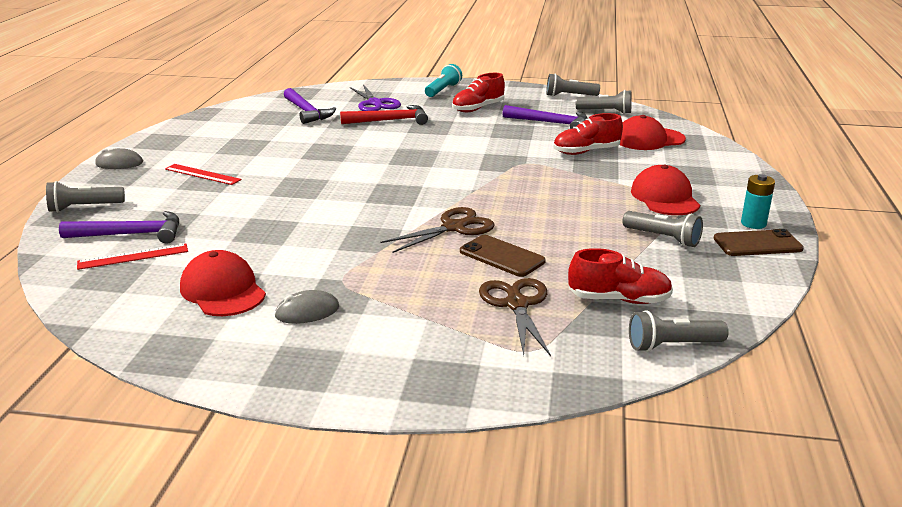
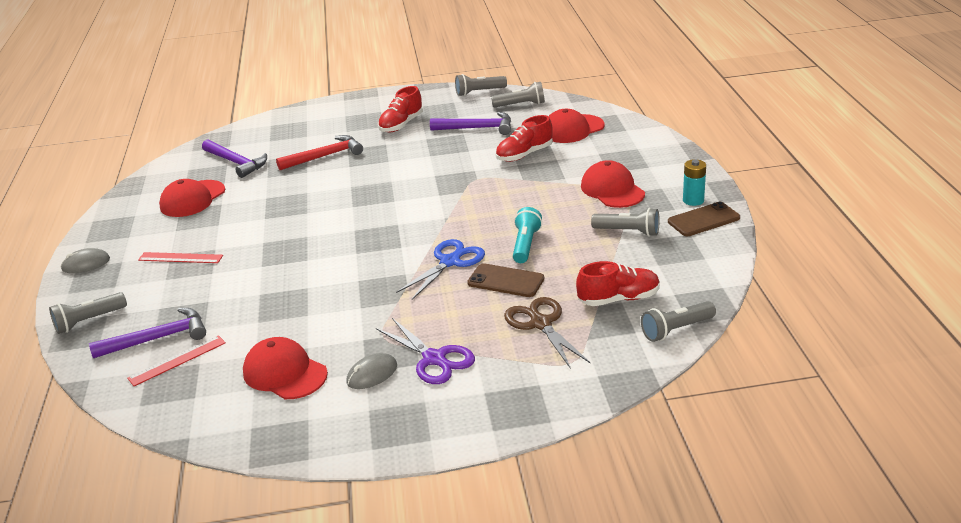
camera: 15 degrees left, 5 degrees up
purple scissors [350,84,401,111] -> purple scissors moved to [376,318,475,384]
brown scissors [381,207,495,253] -> blue scissors [396,239,485,300]
turquoise flashlight [425,64,462,97] -> turquoise flashlight moved to [513,207,542,263]
none -> red cap [159,179,225,217]

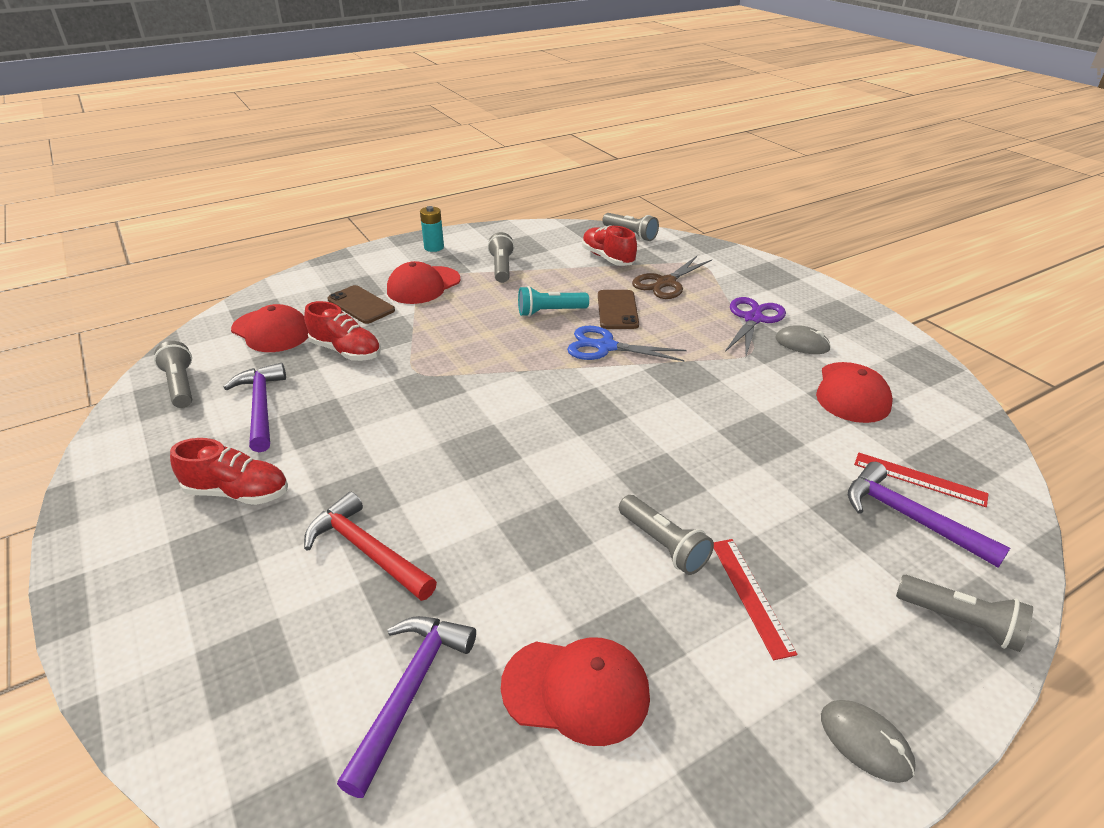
camera: 115 degrees left, 5 degrees up
grey flashlight [455,74,507,96] -> grey flashlight moved to [619,495,714,575]
brown phone [668,202,740,236] -> brown phone moved to [327,285,395,324]

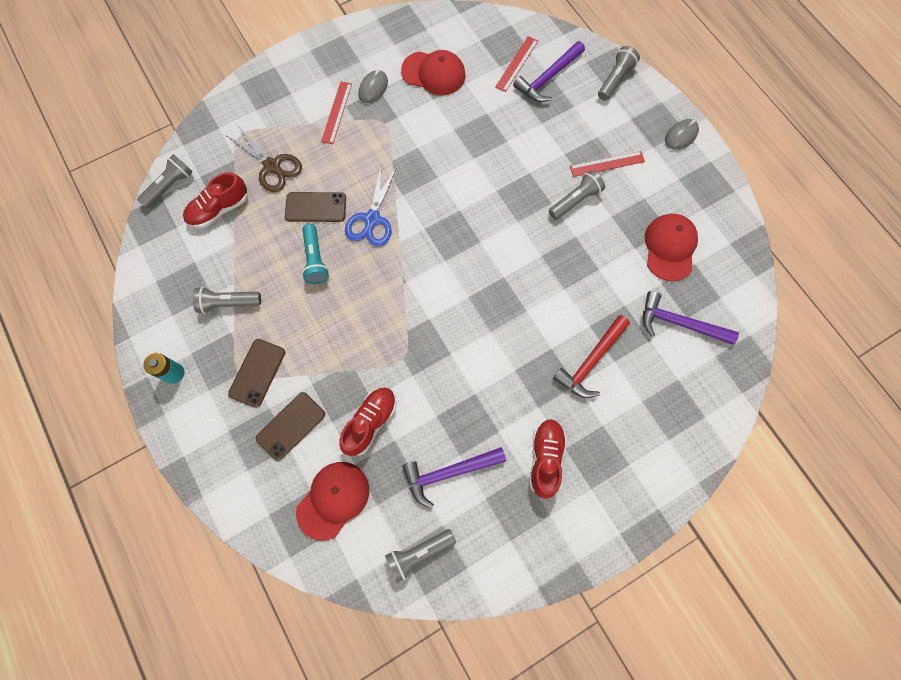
camera: 90 degrees left, 35 degrees up
red cap [387,261,460,304] -> brown phone [228,339,285,408]
purple scissors [725,297,786,356] -> red ruler [321,82,352,144]

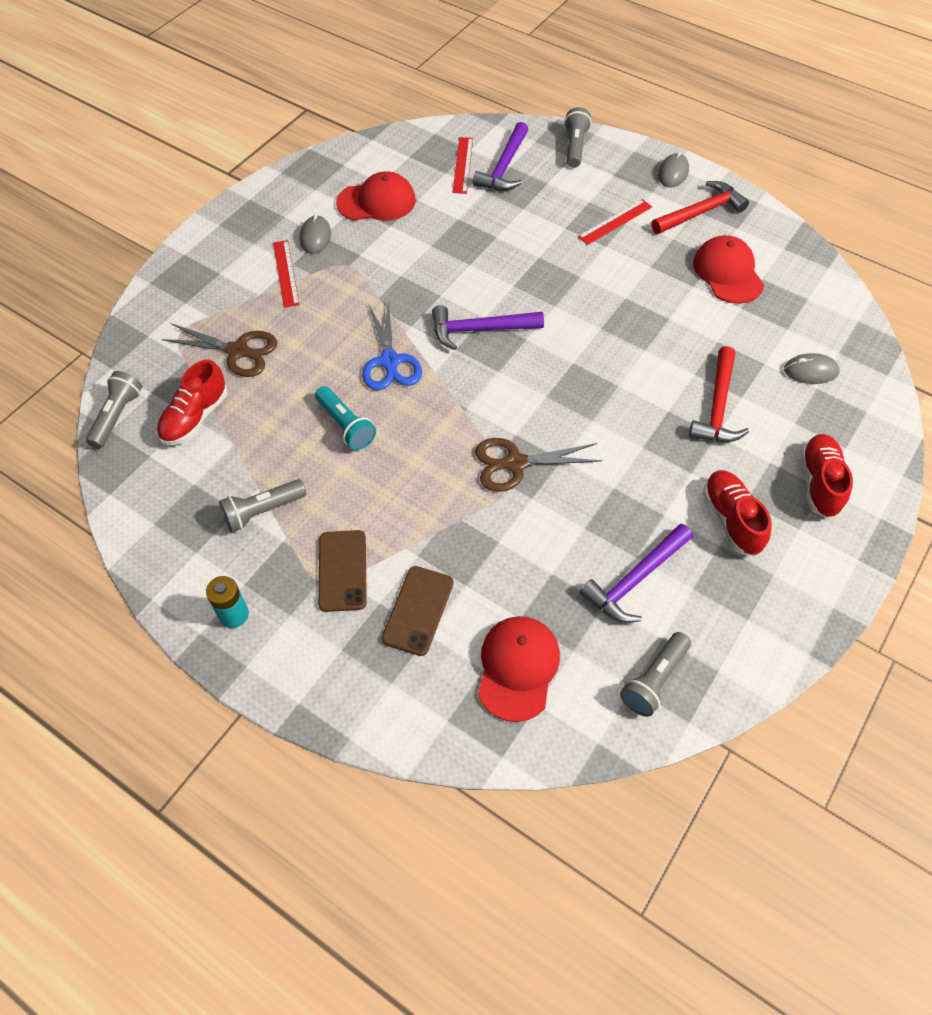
camera: 25 degrees left, 15 degrees down
brown phone [285,192,346,222] -> none
red shoe [339,387,396,456] -> red shoe moved to [801,434,853,518]
grey flashlight [549,170,605,220] -> none
purple hammer [642,291,739,345] -> purple hammer moved to [432,305,544,350]
none -> brown scissors [475,438,602,492]
none -> red hammer [652,181,749,234]
none -> grey mouse [784,353,839,384]

